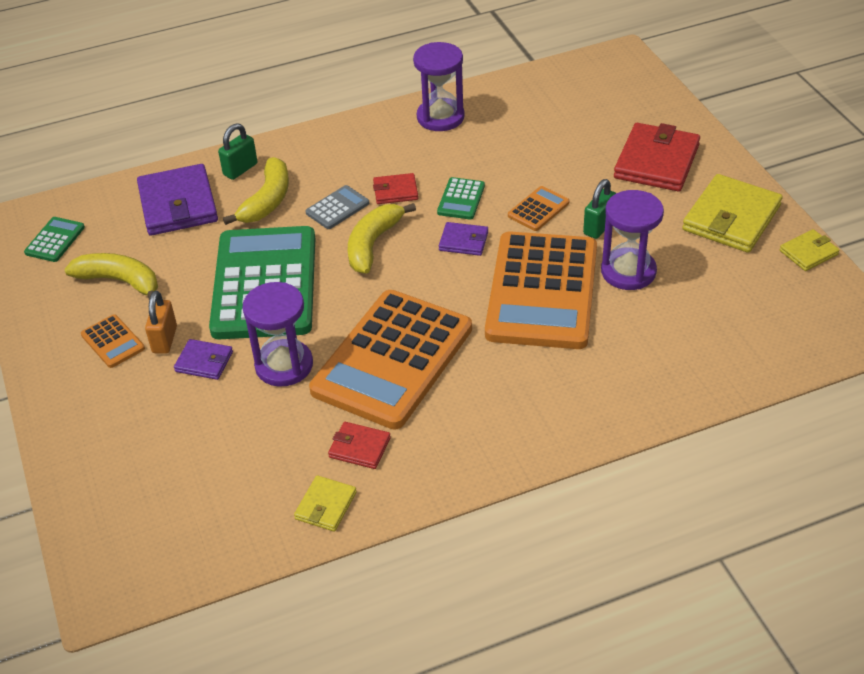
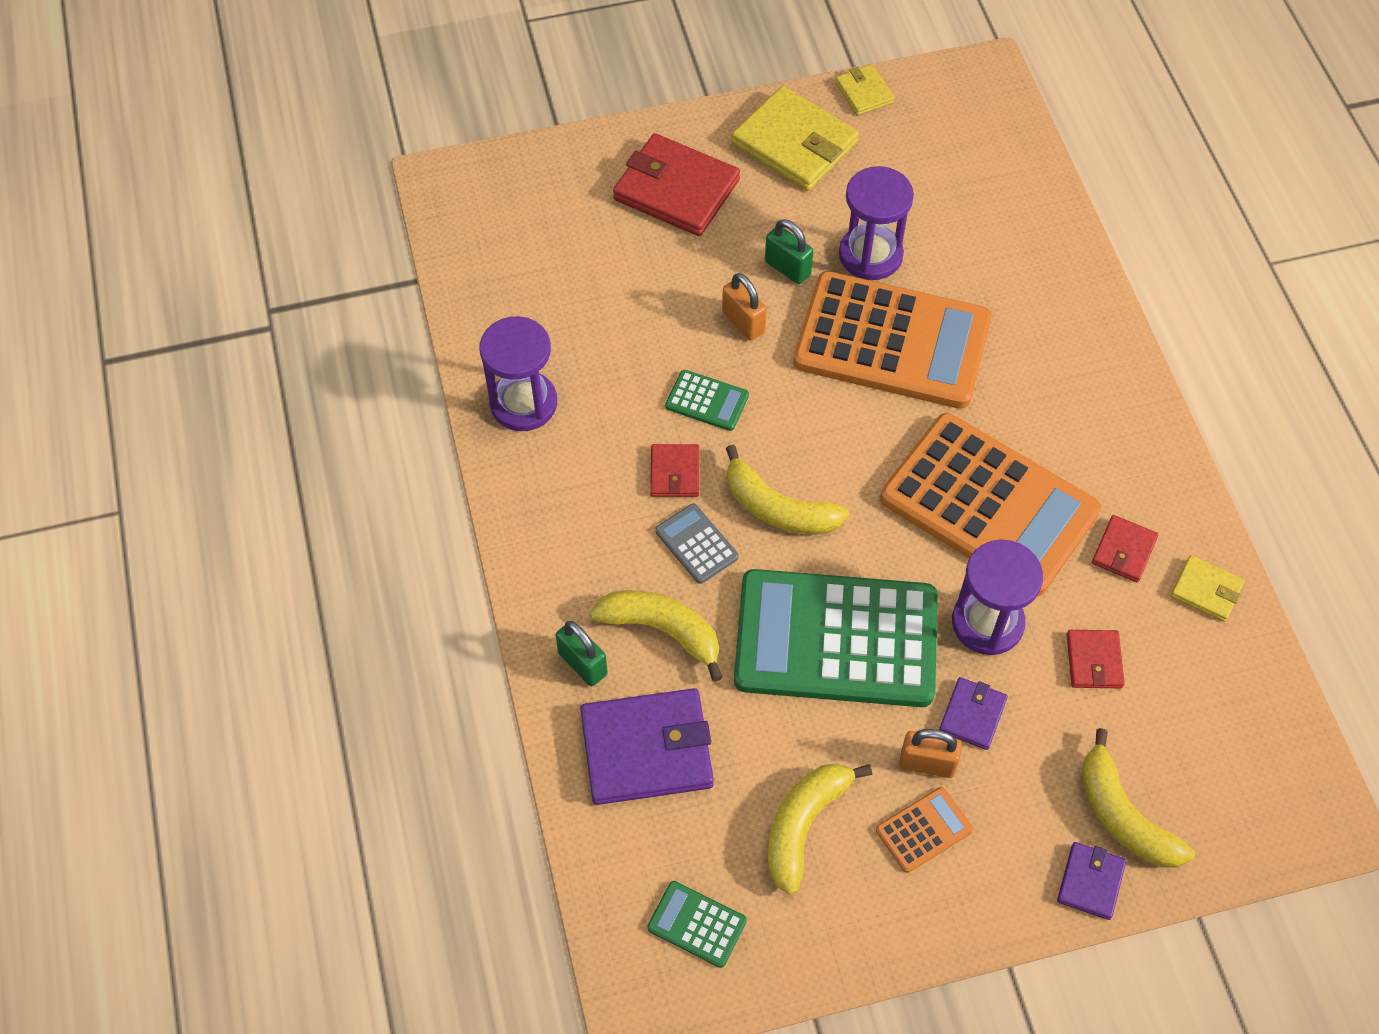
camera: 85 degrees left, 15 degrees up
purple wallet [439,222,488,256] -> purple wallet moved to [1057,842,1126,920]
orange calculator [508,186,569,231] -> orange padlock [722,273,767,341]
none -> red wallet [1067,630,1125,688]
none -> yellow banana [1081,728,1195,867]

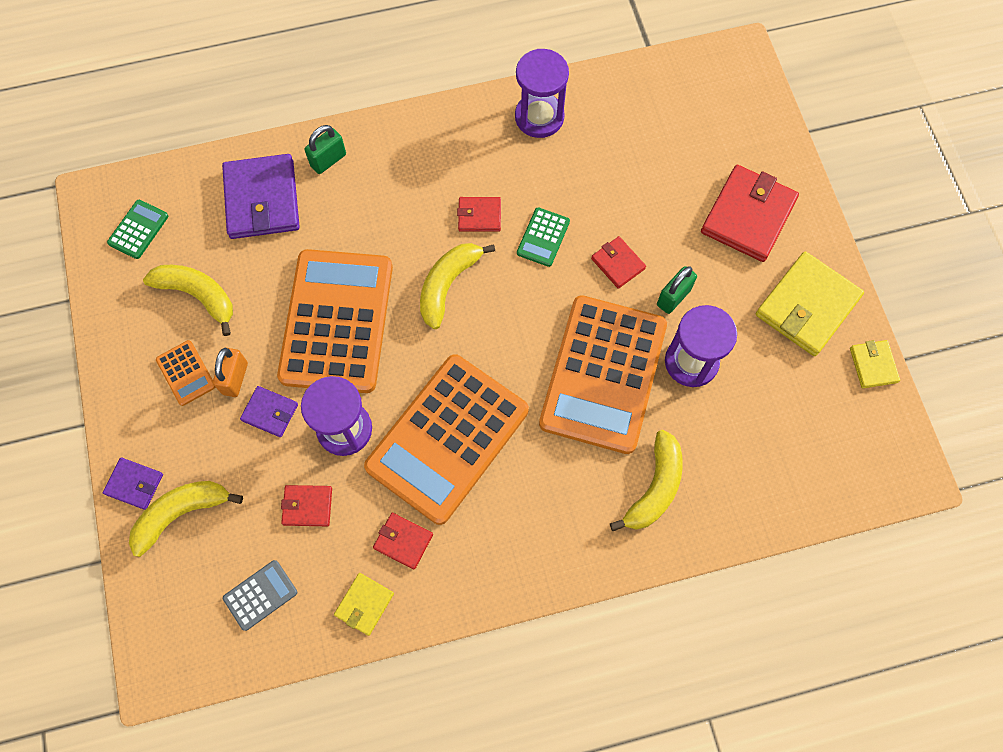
camera: 90 degrees right, 10 degrees up
yellow banana [590,590,723,682] -> yellow banana moved to [610,430,683,531]
grey calculator [655,503,739,584] -> grey calculator moved to [223,560,297,631]
orange padlock [722,273,767,341] -> red wallet [591,236,646,289]
green calculator [734,569,938,707] -> orange calculator [277,249,393,393]
yellow wallet [835,64,895,116] -> yellow wallet turned 75 degrees counterclockwise [850,340,900,388]

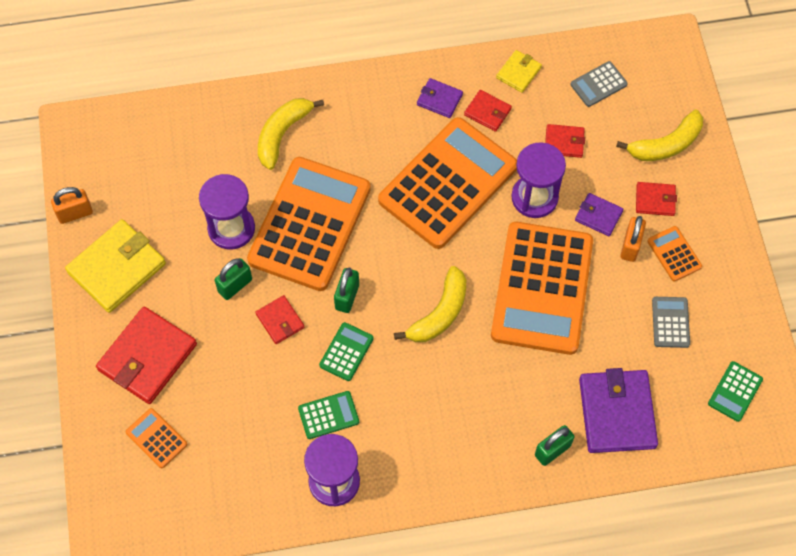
camera: 175 degrees left, 5 degrees down
purple wallet [103,458,163,510] -> purple wallet moved to [417,78,463,118]
yellow banana [143,265,233,336] -> grey calculator [652,297,690,348]
red wallet [457,197,501,232] -> red wallet moved to [636,182,677,216]
yellow wallet [850,340,900,388] -> orange padlock [51,187,93,224]
none -> orange calculator [126,408,187,468]
none -> green calculator [298,391,359,439]
none -> green padlock [334,268,359,313]

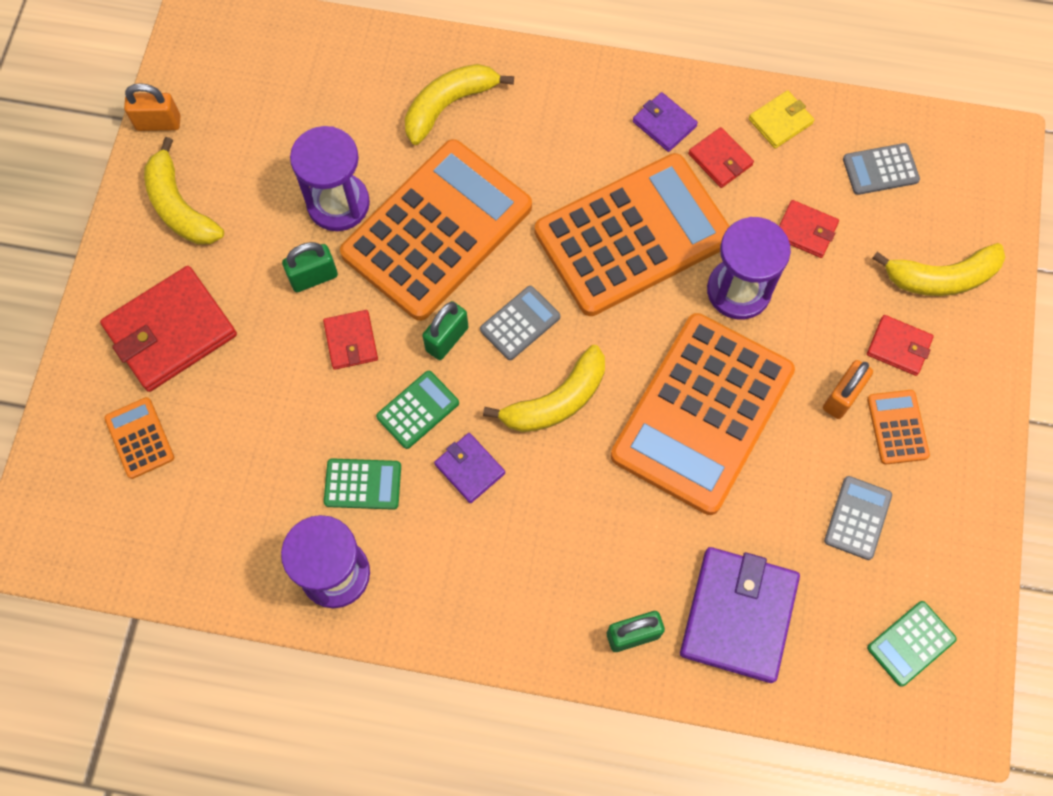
camera: 20 degrees right, 5 degrees up
yellow wallet [65,219,166,313] -> yellow banana [144,137,224,245]
purple wallet [575,193,623,236] -> purple wallet moved to [434,433,505,503]
none -> grey calculator [480,286,560,360]

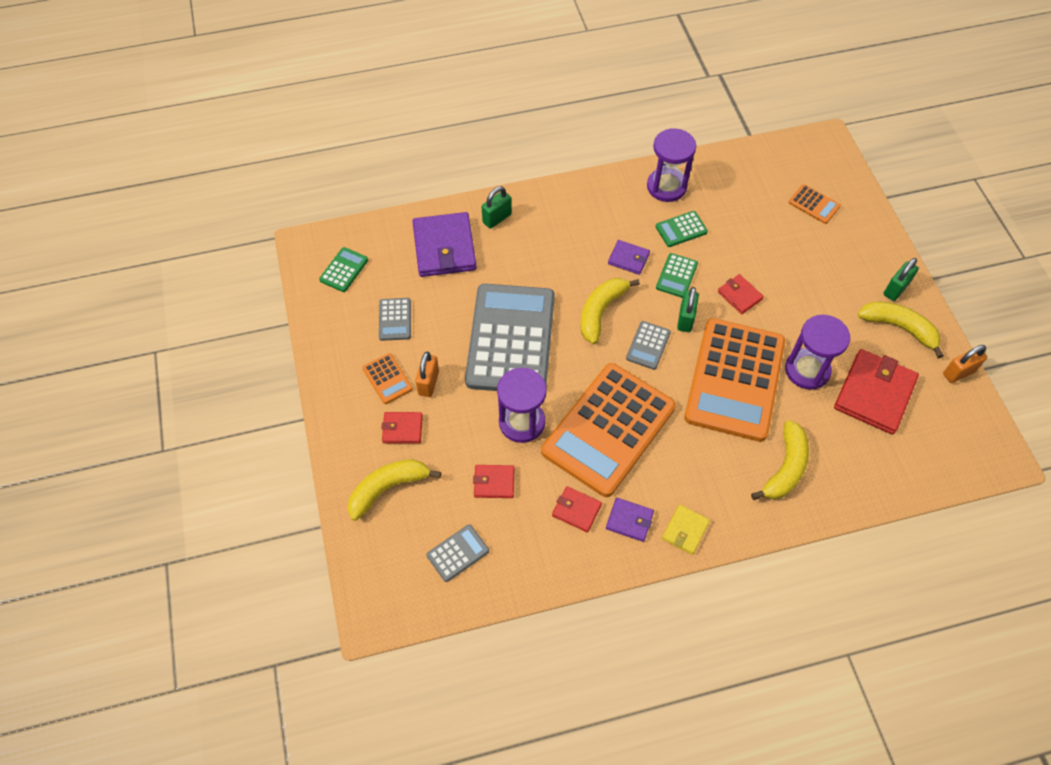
camera: 155 degrees right, 10 degrees down
red wallet [100,266,237,392] -> red wallet moved to [834,349,919,435]
green padlock [282,242,338,292] -> green padlock moved to [883,258,919,301]
orange calculator [611,313,795,515] -> grey calculator [465,284,555,391]
yellow wallet [749,90,814,149] -> yellow wallet moved to [662,505,710,555]

